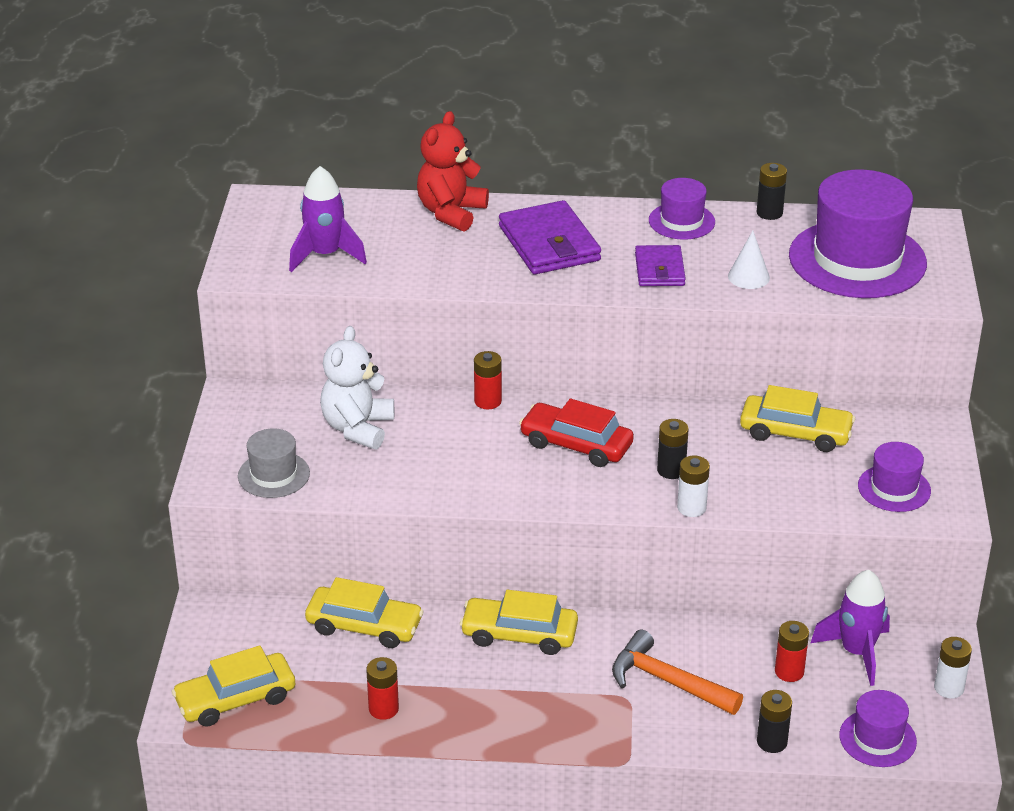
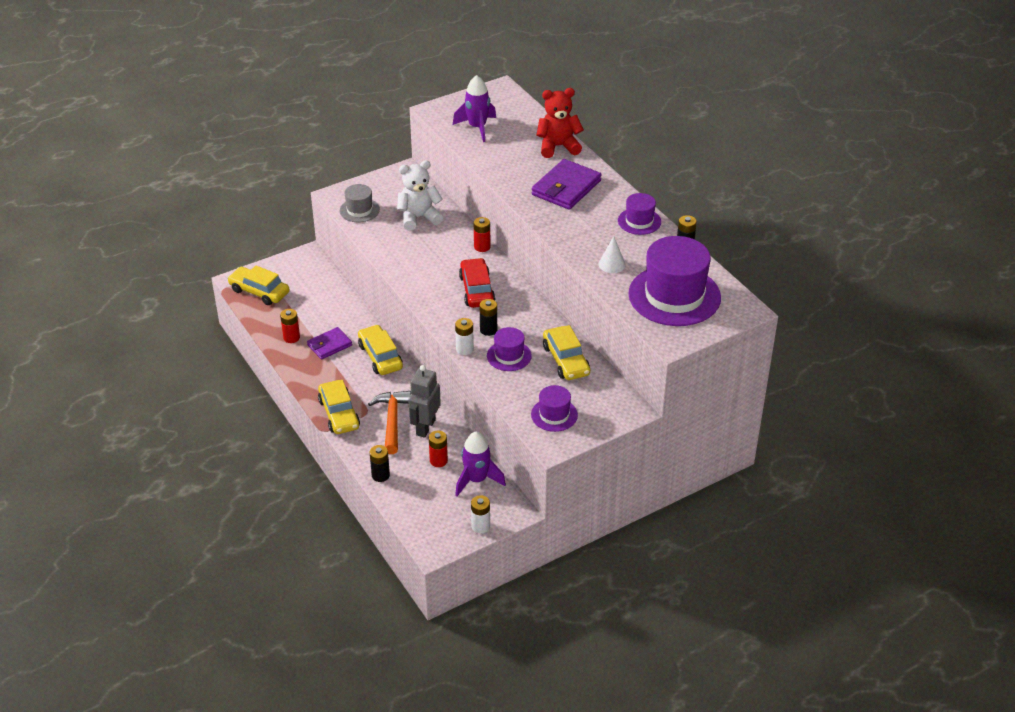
camera: 55 degrees right, 5 degrees up
yellow car [305,577,424,648] -> yellow car moved to [318,380,360,434]
purple wallet [635,245,686,286] -> purple wallet moved to [307,327,352,360]
purple hat [839,690,917,767] -> purple hat moved to [487,327,532,371]
none -> grey robot [408,365,441,438]

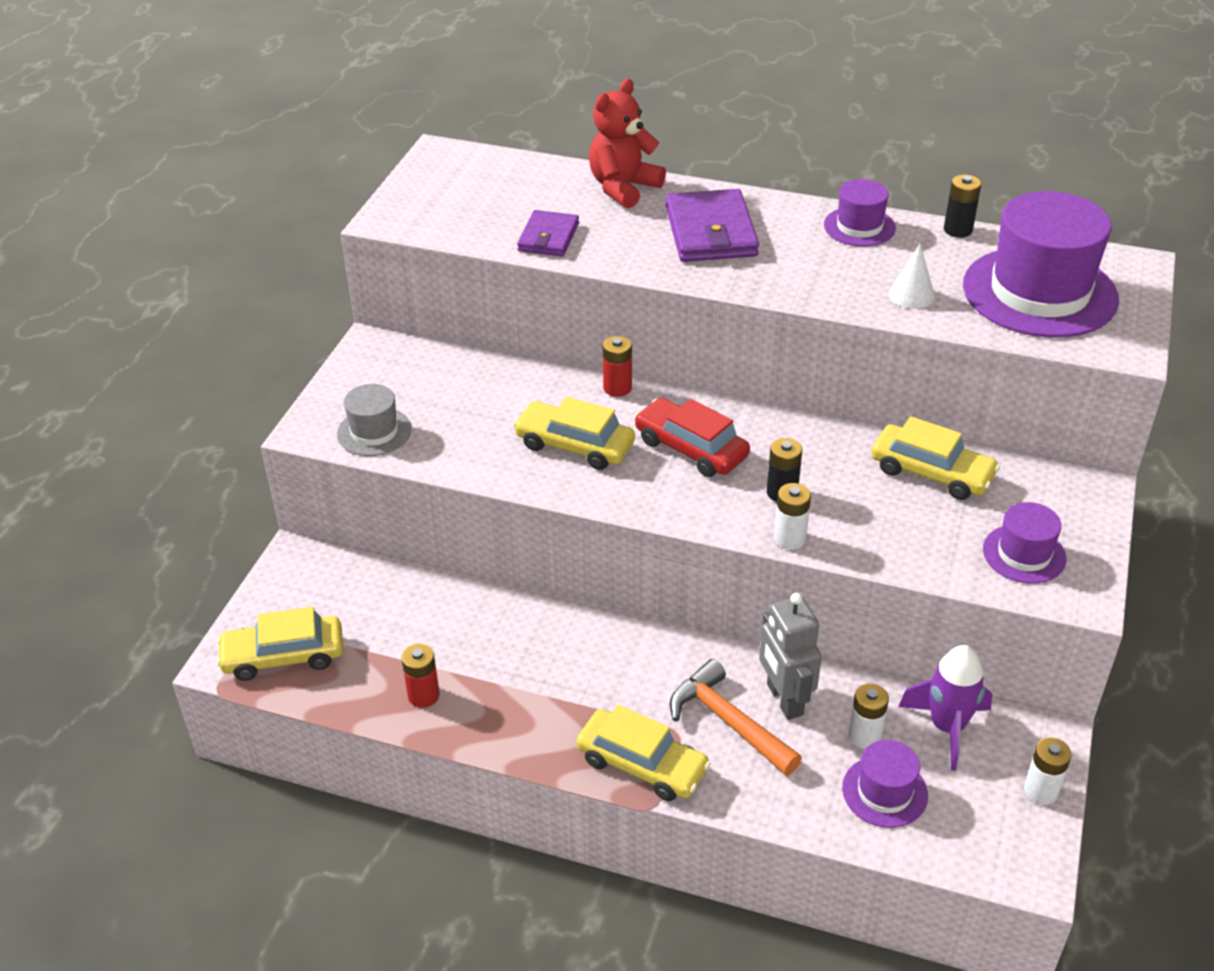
camera: 40 degrees left, 0 degrees up
purple wallet [307,327,352,360] -> purple wallet moved to [517,210,579,257]
yellow car [358,325,403,375] -> yellow car moved to [513,397,635,470]
black battery [370,445,390,482] -> none
white teddy bear [397,160,443,231] -> none
red battery [429,431,448,467] -> white battery [849,683,889,749]
purple rocket [453,75,496,142] -> none
purple hat [487,327,532,371] -> purple hat moved to [842,740,928,828]

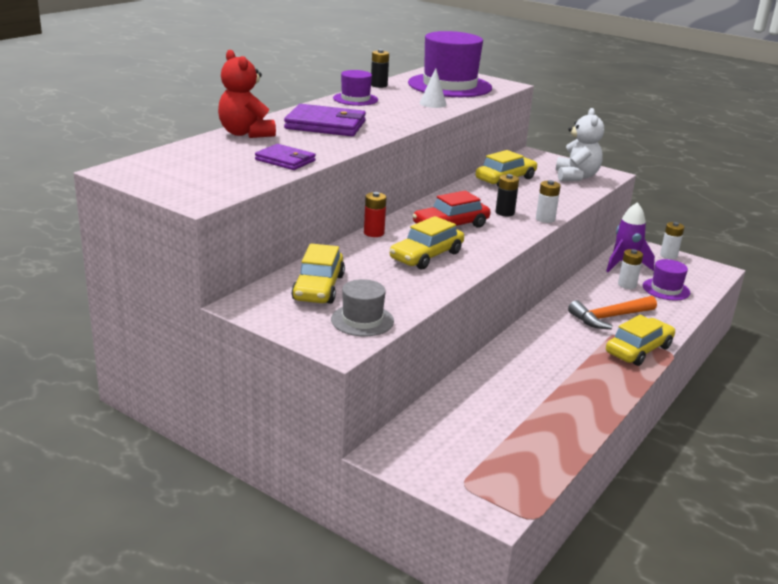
camera: 75 degrees left, 15 degrees down
yellow car [216,607,343,681] -> yellow car moved to [291,244,345,304]
red battery [401,644,440,708] -> none
grey robot [759,593,822,720] -> none
purple hat [983,502,1067,584] -> white teddy bear [556,108,604,181]

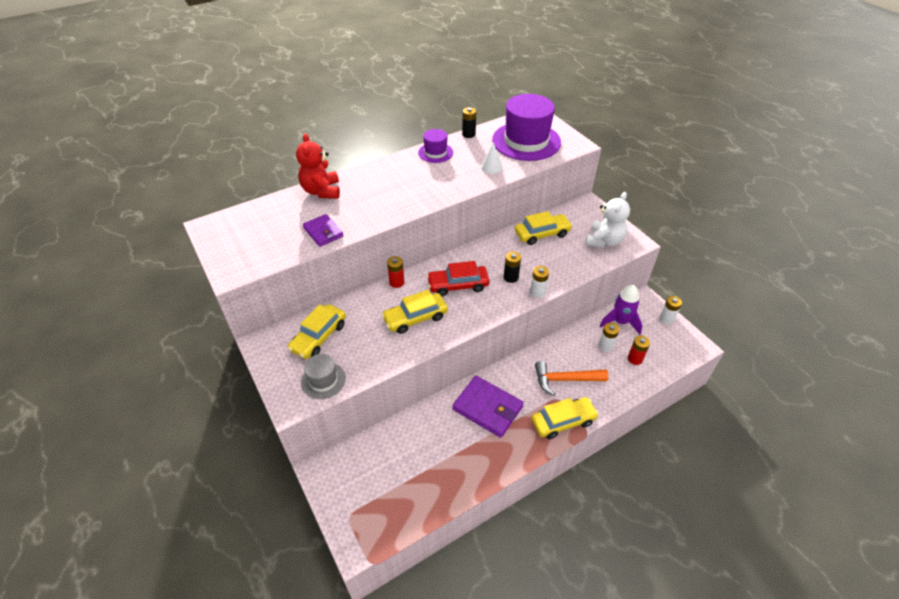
camera: 25 degrees right, 20 degrees up
purple wallet [284,104,366,136] -> purple wallet moved to [452,376,524,438]
purple hat [643,259,690,301] -> red battery [628,335,650,365]

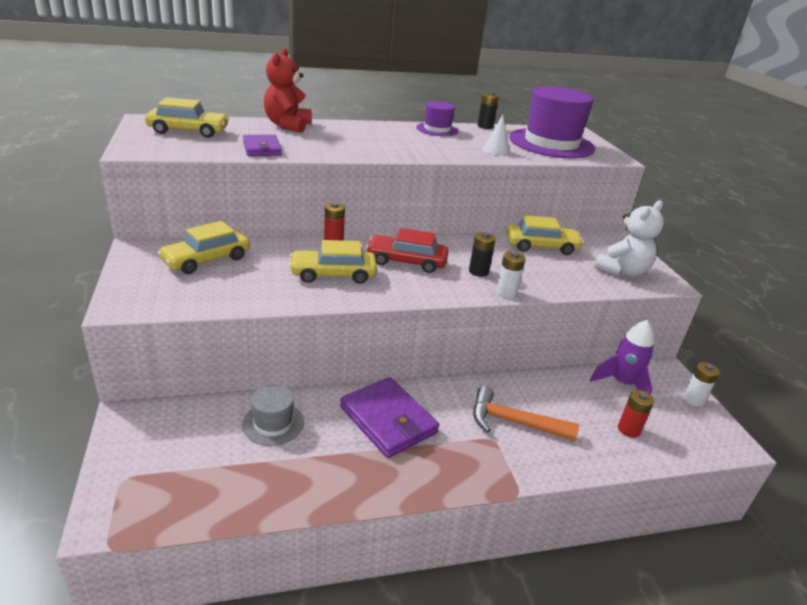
camera: 15 degrees right, 15 degrees down
grey hat [301,354,346,399] -> grey hat moved to [242,384,304,446]
yellow car [531,397,599,439] -> yellow car moved to [145,97,229,138]
white battery [598,323,619,352] -> none

